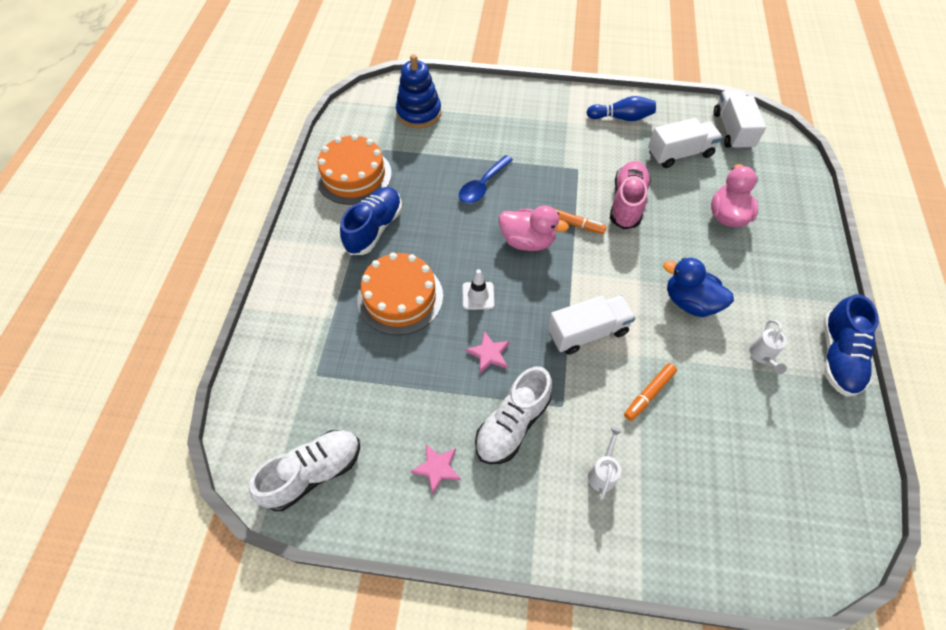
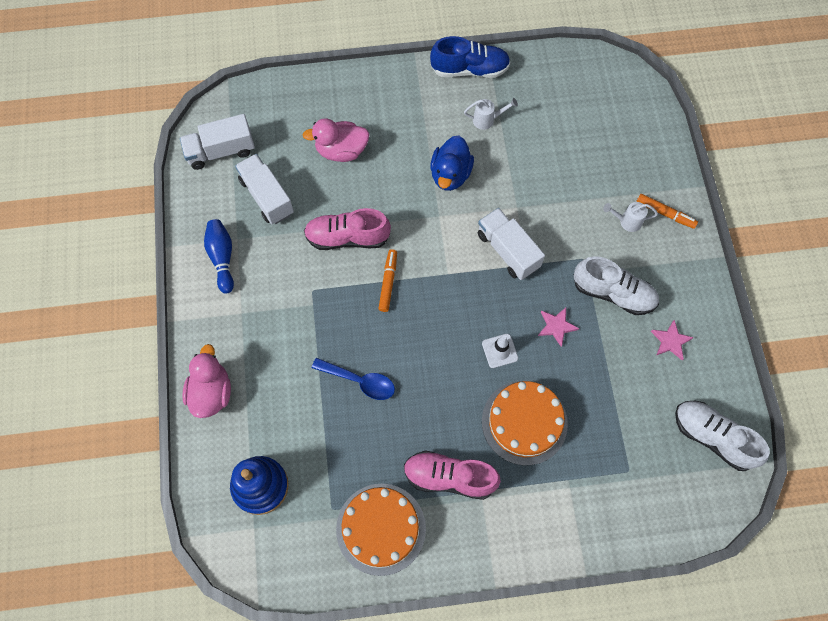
camera: 105 degrees left, 10 degrees up
blue shoe [340,187,402,255] -> pink shoe [404,450,501,500]
pink duck [499,205,569,251] -> pink duck moved to [182,344,231,418]
orange marker [624,363,677,421] -> orange marker moved to [636,194,698,229]

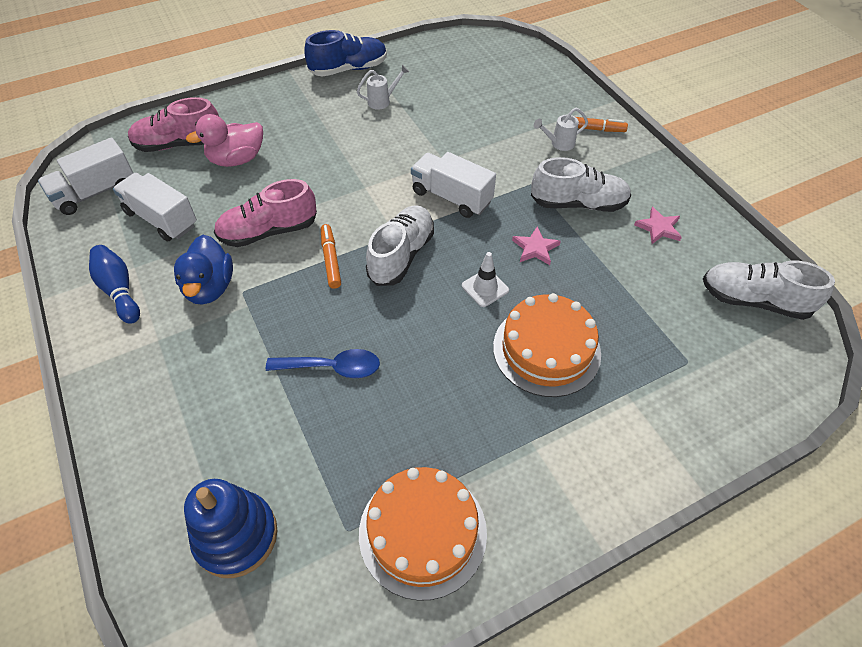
camera: 20 degrees left, 15 degrees down
pink duck [182,344,231,418] -> none
pink shoe [404,450,501,500] -> pink shoe moved to [128,97,219,152]
blue duck [430,135,474,191] -> blue duck moved to [174,235,233,305]
none -> white shoe [366,205,434,286]

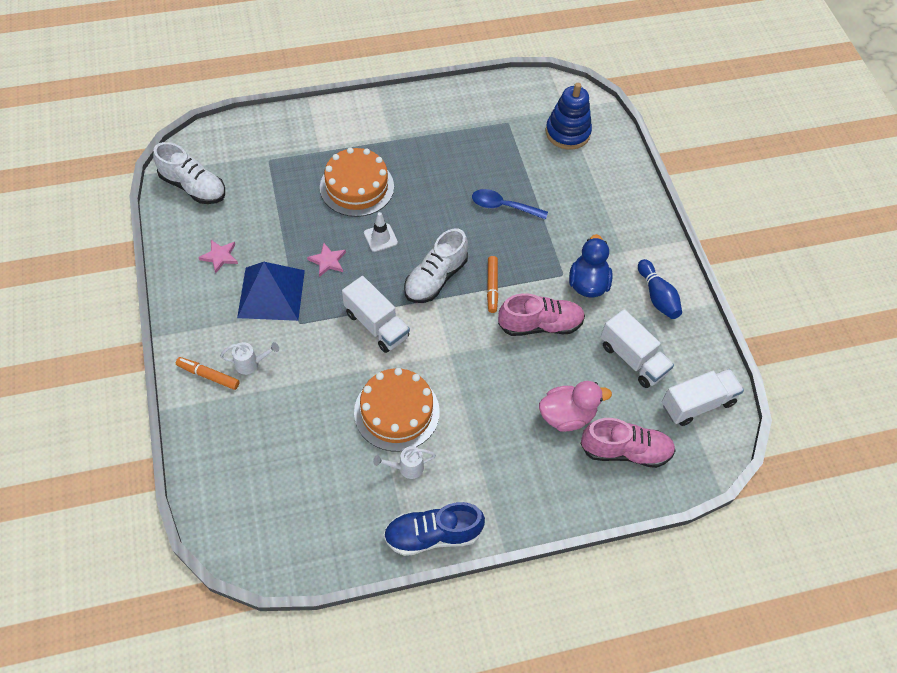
camera: 170 degrees left, 5 degrees up
orange cake [359,467,487,601] -> orange cake moved to [354,368,440,452]
white shoe [531,157,631,212] -> blue pyramid [237,262,305,321]

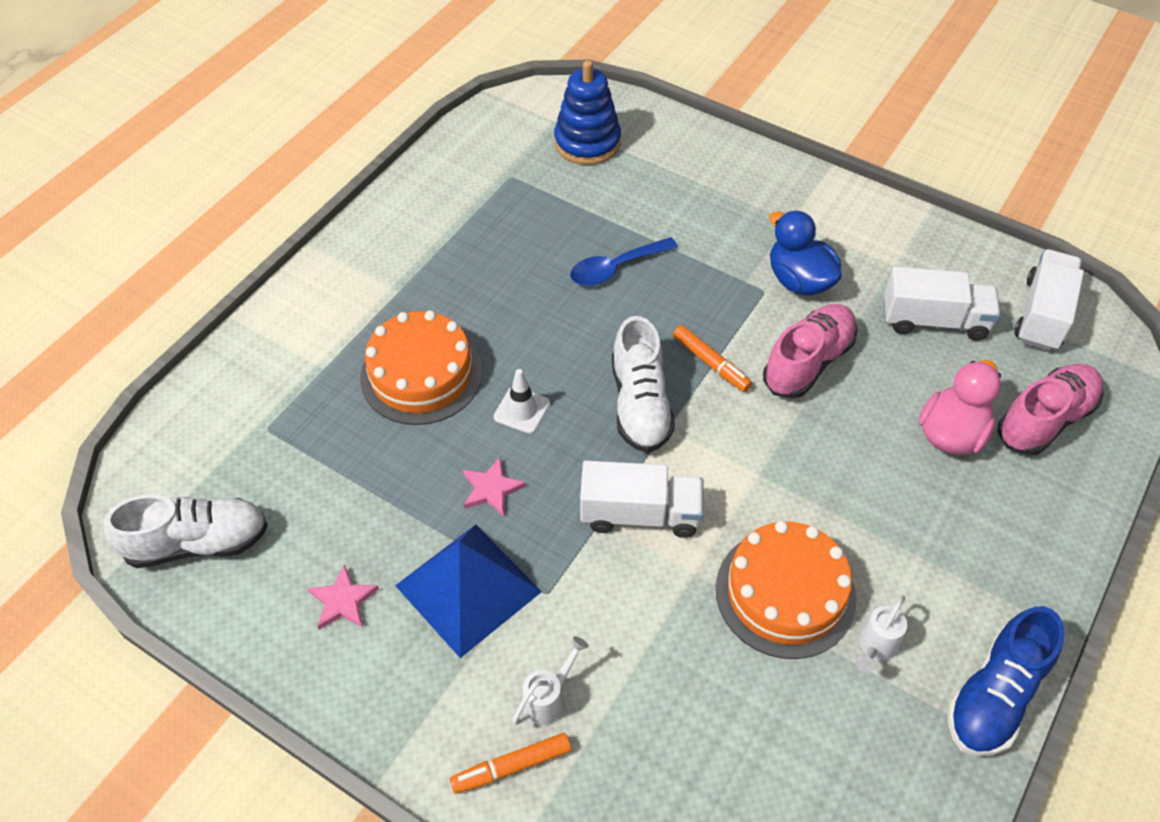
camera: 40 degrees left, 5 degrees down
blue bowling pin [638,259,682,319] -> none

